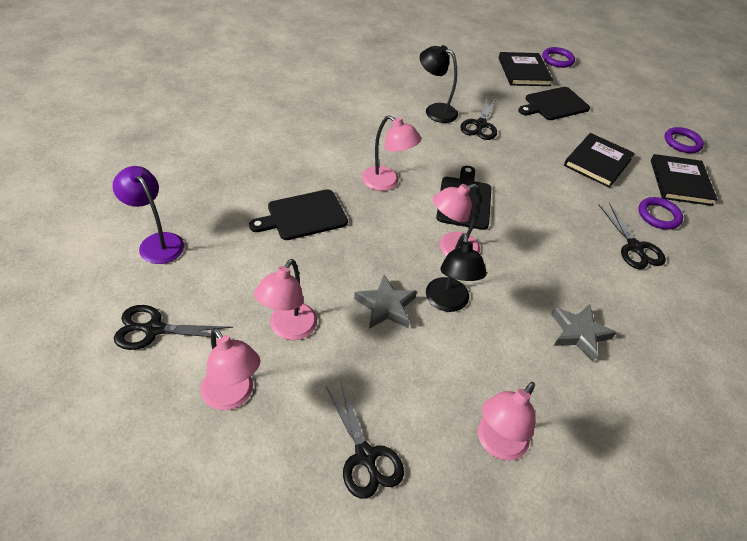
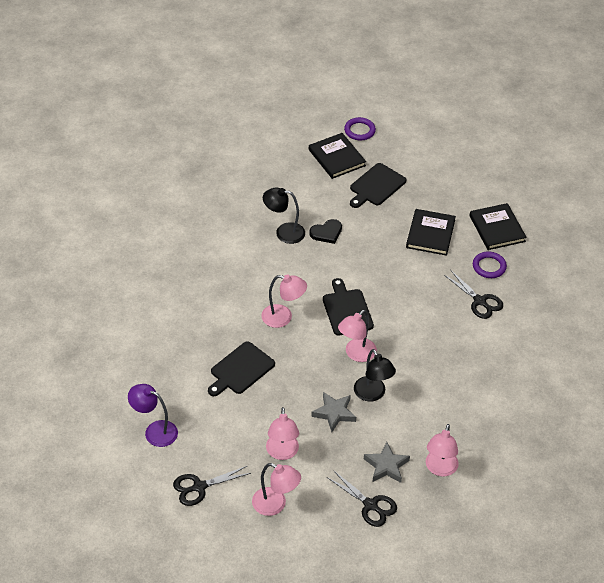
camera: 20 degrees left, 0 degrees up
black scissors [460,97,497,140] -> black heart [309,219,342,244]
grey star [551,304,617,362] -> grey star moved to [364,442,410,483]
purple ring [665,127,704,153] -> none

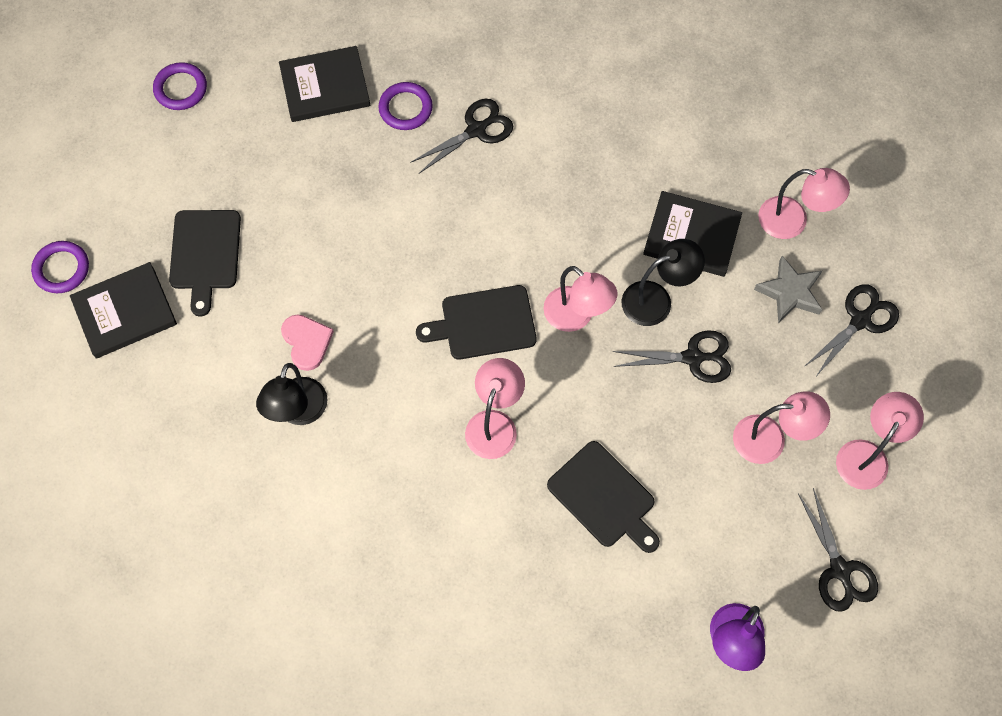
camera: 85 degrees left, 20 degrees up
black heart [309,219,342,244] -> pink heart [281,314,334,371]
grey star [311,392,356,432] -> black scissors [613,330,731,383]
black cutting board [350,163,406,208] -> black cutting board turned 45 degrees clockwise [169,210,241,317]
black book [406,209,456,256] -> black book moved to [643,191,742,277]
none -> purple ring [153,62,207,110]

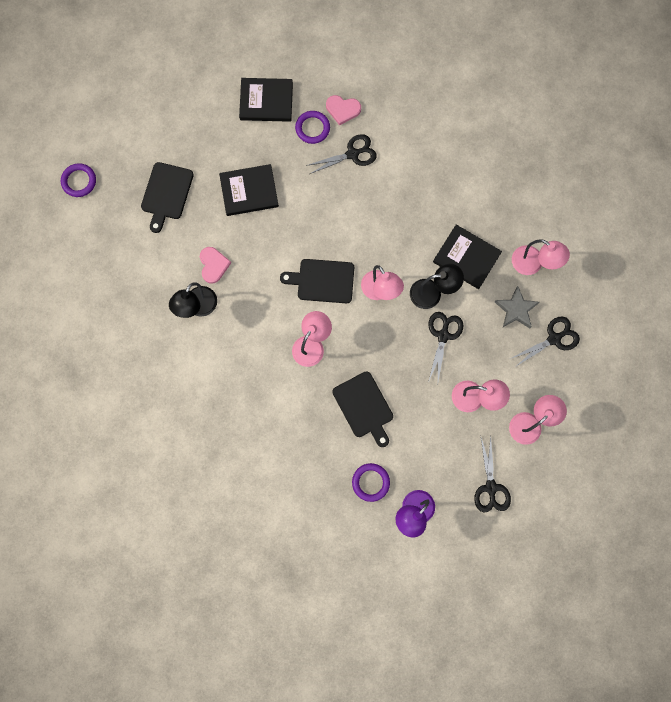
camera: 15 degrees right, 10 degrees up
black book [70,262,177,358] -> black book moved to [219,164,279,216]
purple ring [153,62,207,110] -> purple ring moved to [352,463,390,502]
black scissors [613,330,731,383] -> black scissors turned 90 degrees counterclockwise [428,312,463,381]
none -> pink heart [326,95,361,126]

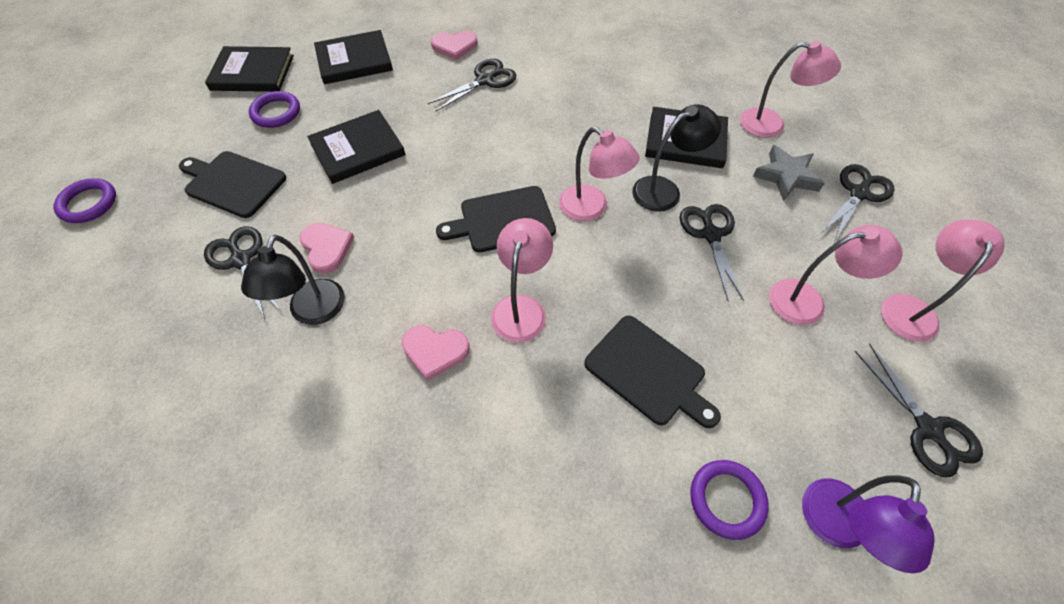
camera: 20 degrees left, 20 degrees down
black cutting board [141,162,194,233] -> black cutting board turned 120 degrees clockwise [179,151,286,218]
purple ring [295,111,330,144] -> purple ring moved to [249,91,300,128]
none -> black scissors [204,226,281,319]
none -> black book [205,46,294,92]
none -> pink heart [402,325,470,381]

